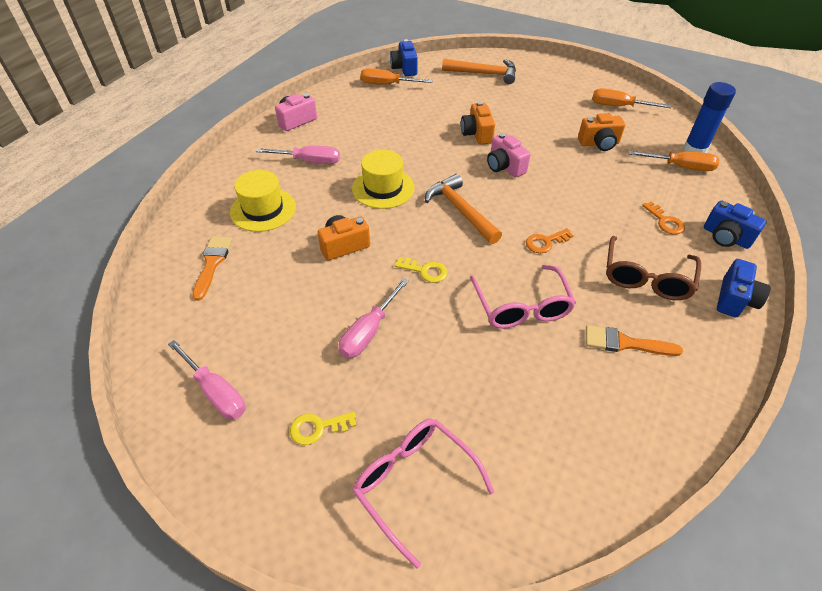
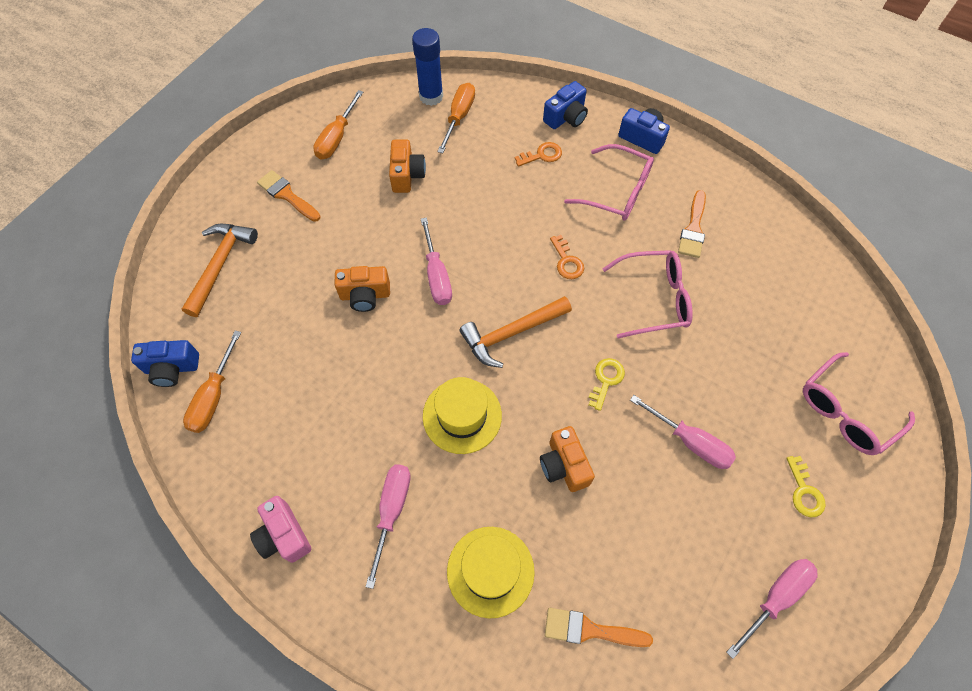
camera: 85 degrees left, 15 degrees up
pink camera [487,133,531,178] -> pink screwdriver [421,217,452,305]
brown glasses [606,236,701,300] -> pink glasses [564,144,654,221]
none -> orange brush [257,170,321,222]

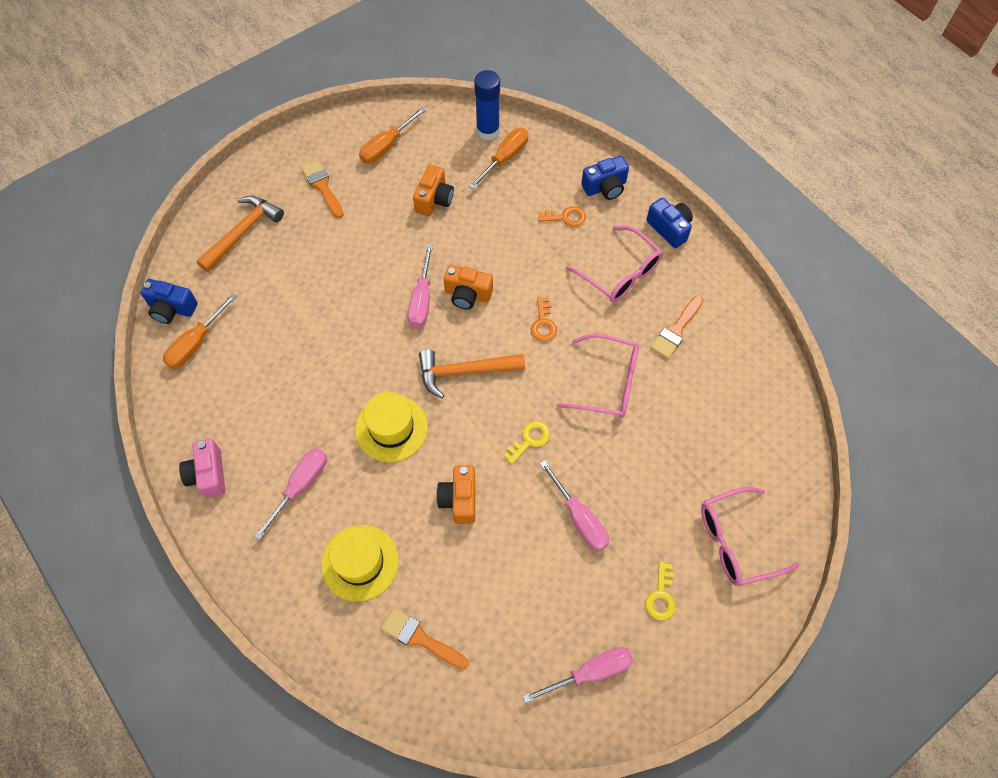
camera: 20 degrees right, 0 degrees up
orange camera [335,266,390,312] -> orange camera moved to [444,265,493,310]

